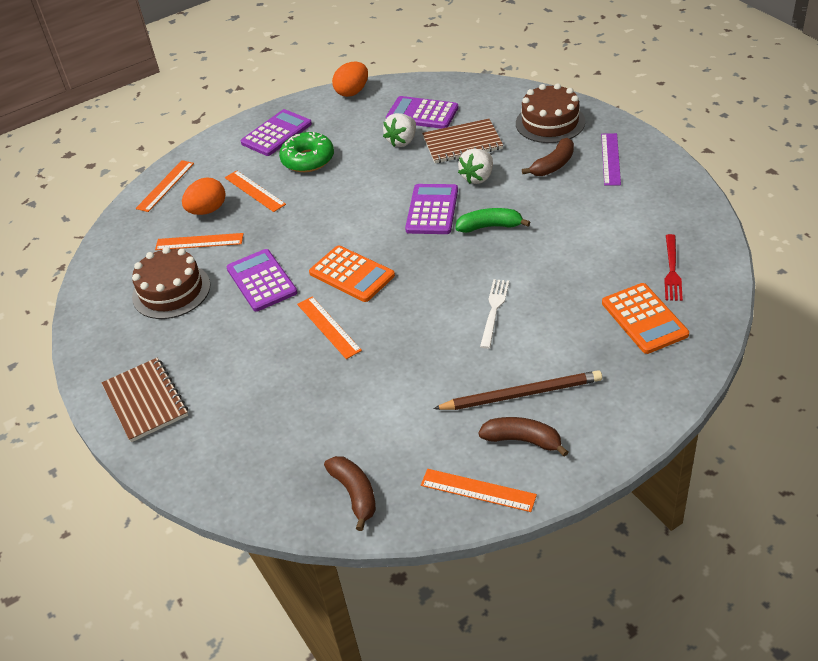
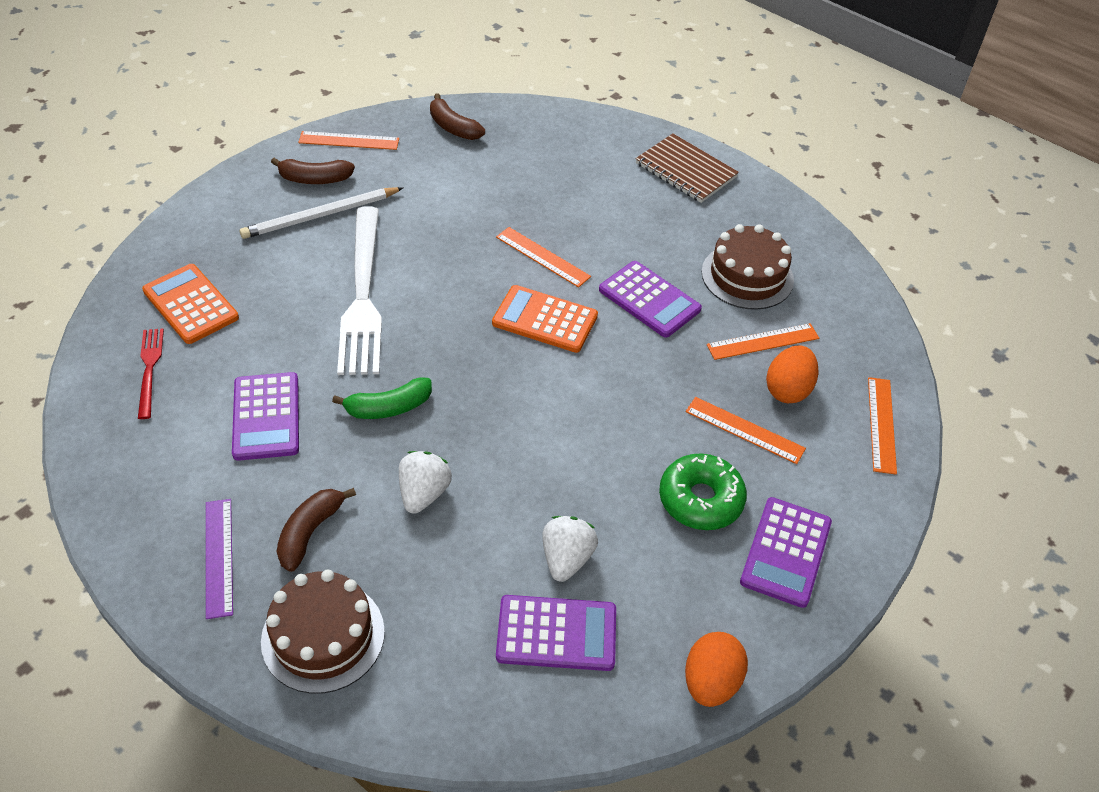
camera: 155 degrees right, 5 degrees up
purple calculator [405,184,458,234] -> purple calculator moved to [232,372,299,461]
brown notebook [422,119,503,163] -> none
brown pencil [433,370,602,410] -> white pencil [239,187,403,239]
white fork [480,279,509,349] -> white fork [337,206,382,375], size x2.08

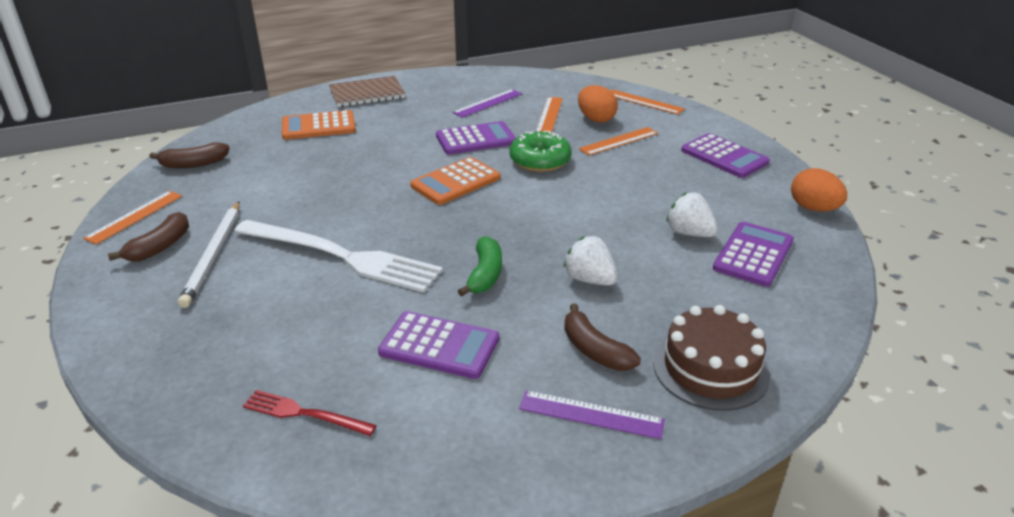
camera: 60 degrees left, 15 degrees down
orange calculator [142,264,239,344] -> orange calculator moved to [282,110,356,140]
orange ruler [496,227,591,288] -> none
green donut [659,453,747,530] -> green donut moved to [509,129,572,172]
brown cake [702,224,794,310] -> purple ruler [453,89,522,118]

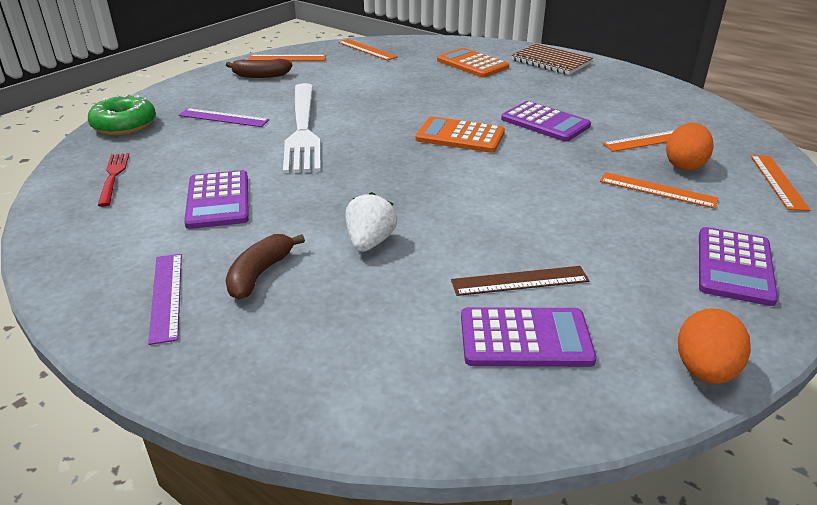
camera: 60 degrees right, 0 degrees up
brown banana [149,143,229,168] -> orange ruler [338,39,398,61]
white pencil [178,202,240,308] -> none
purple ruler [453,89,522,118] -> purple ruler moved to [178,108,269,127]
green banana [458,236,502,296] -> none
green donut [509,129,572,172] -> green donut moved to [88,94,156,135]
brown cake [653,305,770,411] -> none
white strawberry [666,192,718,237] -> brown ruler [451,266,589,296]

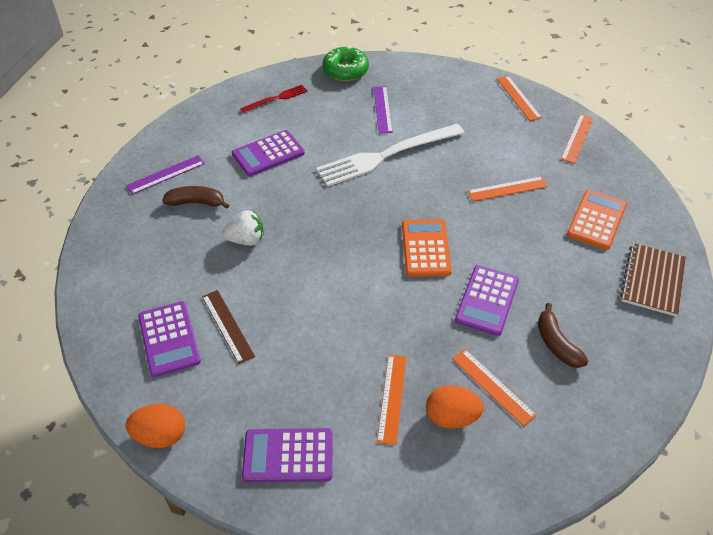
camera: 70 degrees right, 15 degrees up
brown banana [226,59,292,78] -> brown banana moved to [538,303,588,368]
orange ruler [751,155,810,211] -> orange ruler moved to [468,176,548,201]

